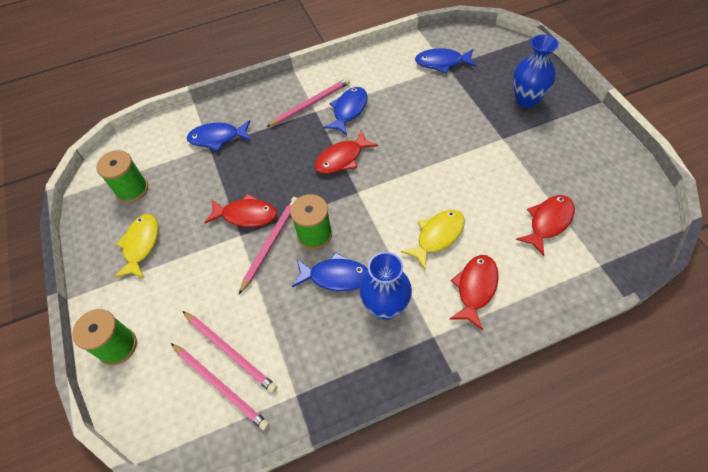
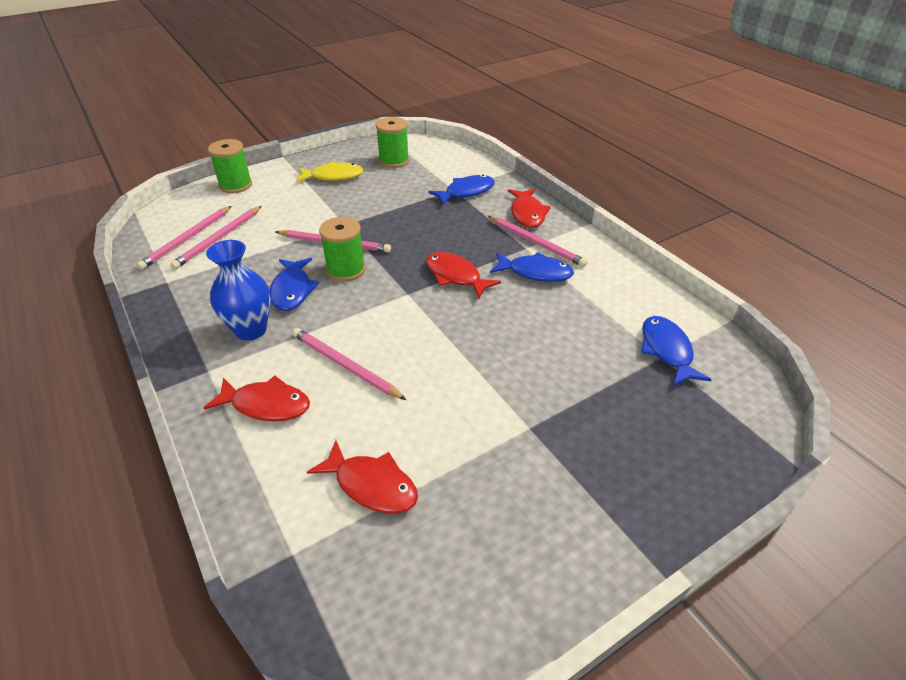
camera: 75 degrees right, 15 degrees down
blue fish [187,120,251,151] -> blue fish turned 75 degrees clockwise [428,175,495,205]
red fish [204,194,277,227] -> red fish moved to [508,189,551,228]
yellow fish [401,210,465,270] -> pink pencil [292,328,406,400]
blue vase [513,34,558,108] -> none

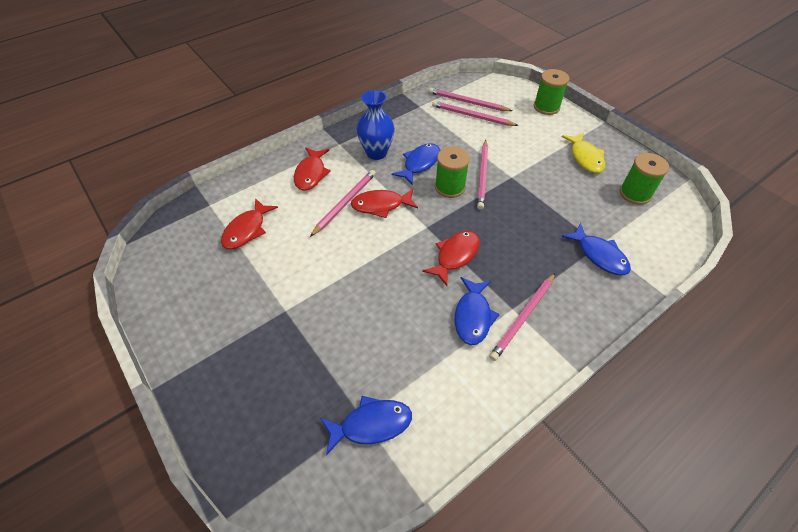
camera: 85 degrees right, 10 degrees up
blue fish [270,258,319,311] -> blue fish turned 135 degrees clockwise [392,143,441,185]
red fish [508,189,551,228] -> red fish moved to [351,189,418,218]

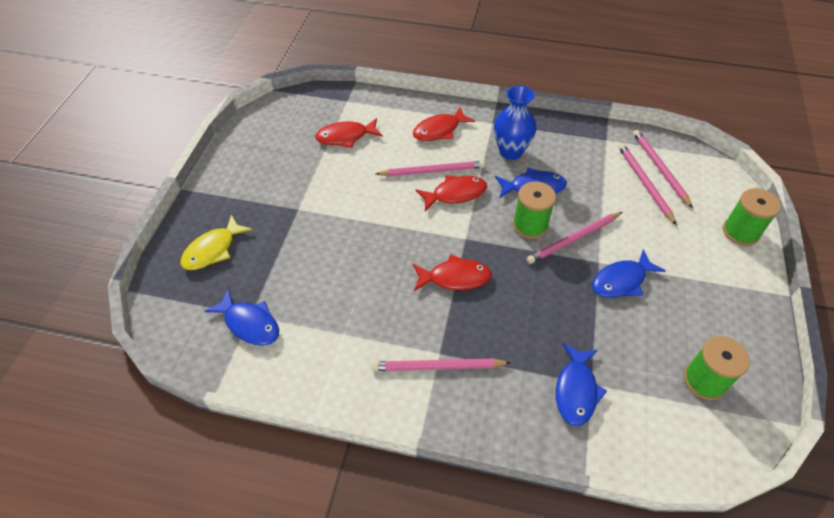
camera: 50 degrees right, 0 degrees up
red fish [351,189,418,218] -> red fish turned 120 degrees clockwise [416,175,487,211]
blue fish [455,277,500,345] -> blue fish moved to [592,249,666,298]
yellow fish [562,132,605,173] -> yellow fish moved to [180,214,252,270]

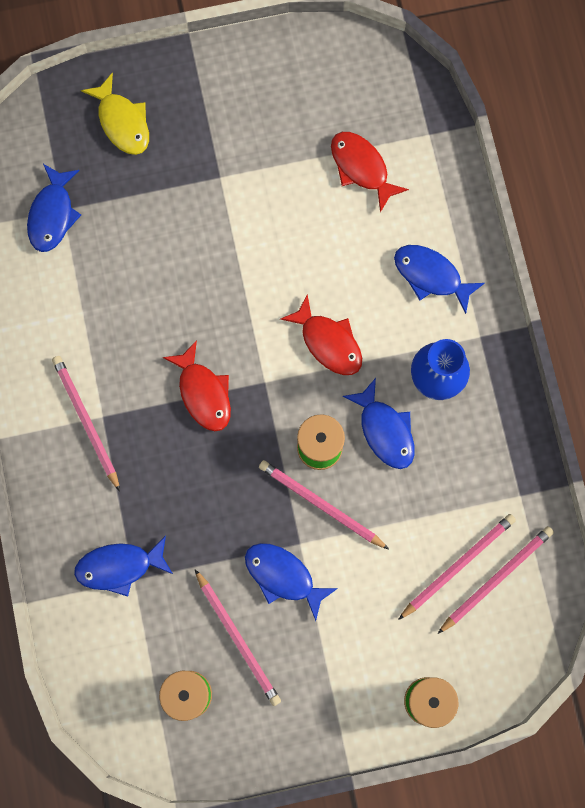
camera: 65 degrees right, 25 degrees up
yellow fish [180,214,252,270] -> yellow fish turned 135 degrees counterclockwise [81,72,149,155]
pink pencil [376,161,485,176] -> pink pencil moved to [195,569,281,706]
red fish [413,107,475,141] -> blue fish [394,245,485,314]

